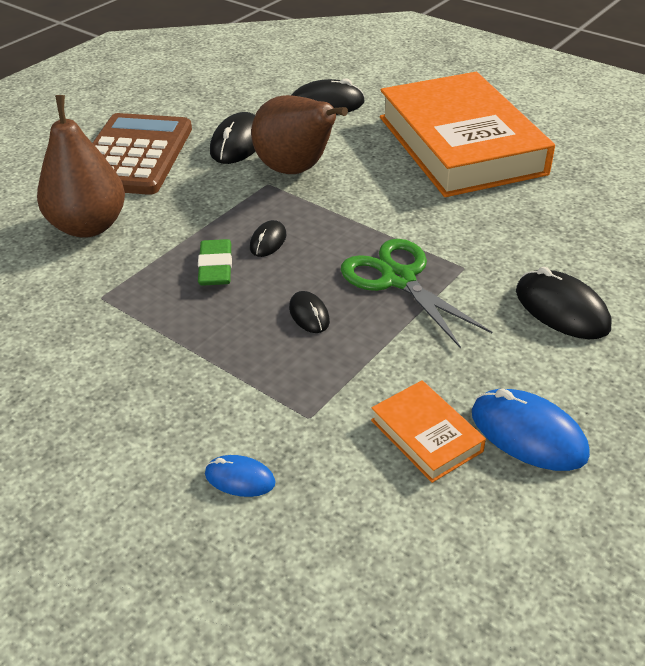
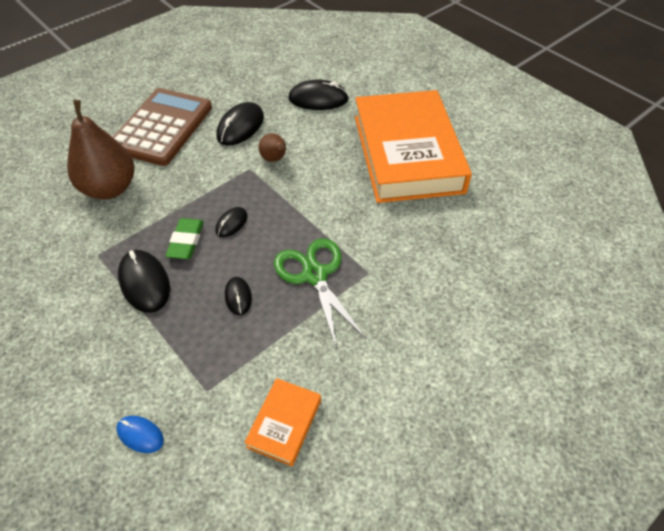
camera: 10 degrees right, 10 degrees up
brown pear [251,95,348,174] -> brown pear [259,133,286,162], size x0.47
orange book [371,380,486,483] -> orange book turned 45 degrees clockwise [244,378,321,466]
blue mouse [472,388,590,471] -> none
black mouse [516,267,611,339] -> black mouse moved to [118,250,170,313]

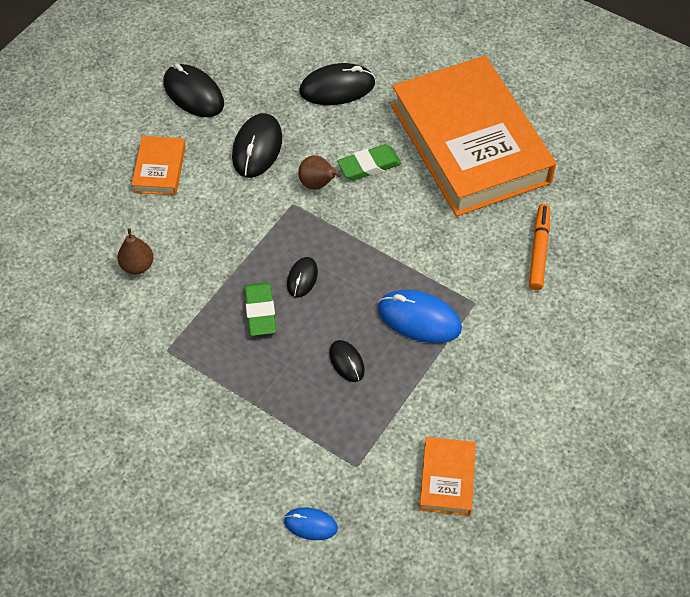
camera: 15 degrees left, 5 degrees up
brown pear [67,100,135,199] -> brown pear [117,228,154,274], size x0.47
brown calculator [113,88,212,166] -> orange book [132,136,186,195]
black mouse [118,250,170,313] -> black mouse moved to [163,64,224,117]
green scissors [274,238,366,349] -> blue mouse [378,290,462,343]
none -> green eraser [337,144,402,181]
none -> orange marker [529,204,550,290]

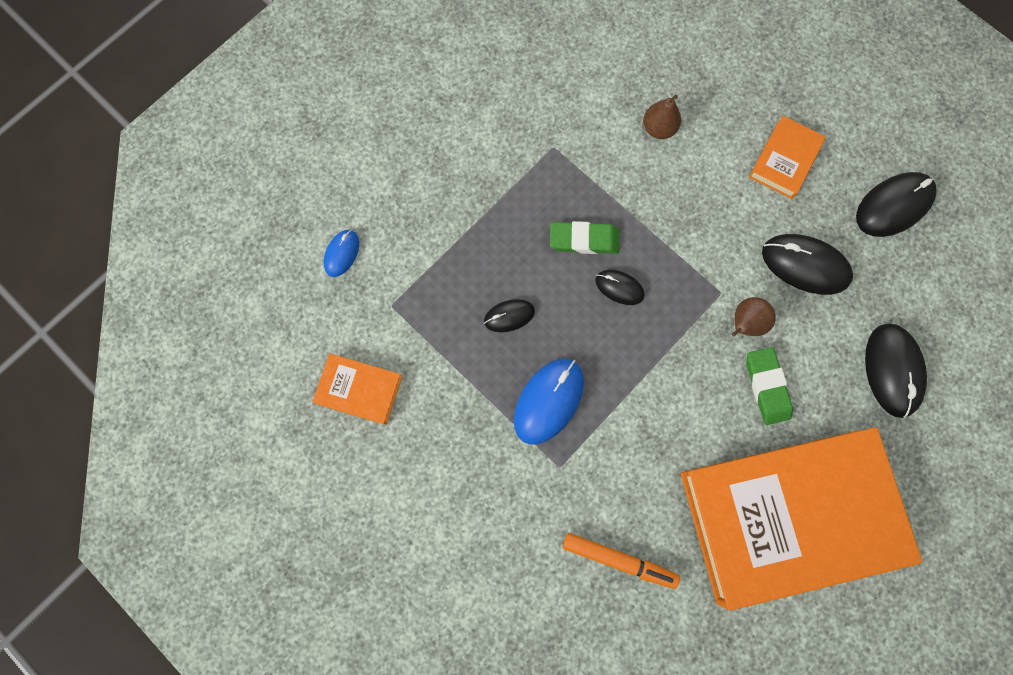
camera: 100 degrees right, 20 degrees up
orange book [132,136,186,195] -> orange book turned 75 degrees counterclockwise [749,116,826,199]

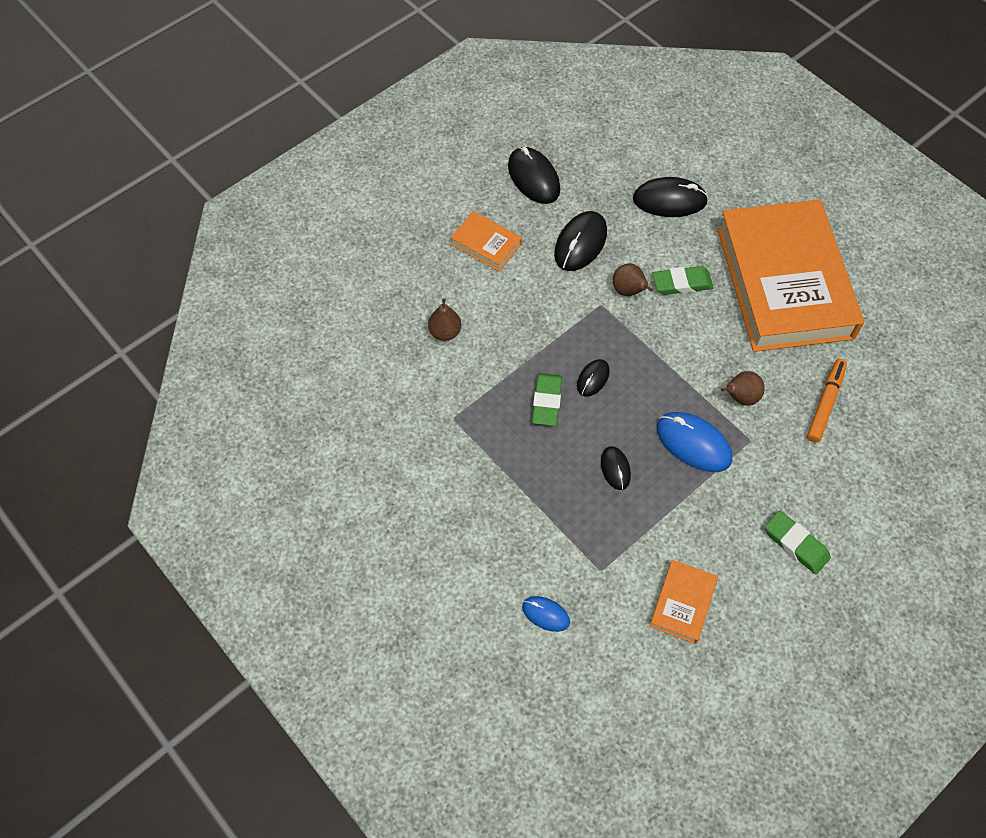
camera: 85 degrees left, 15 degrees down
none -> brown pear [721,371,765,406]
none -> green eraser [765,511,831,574]

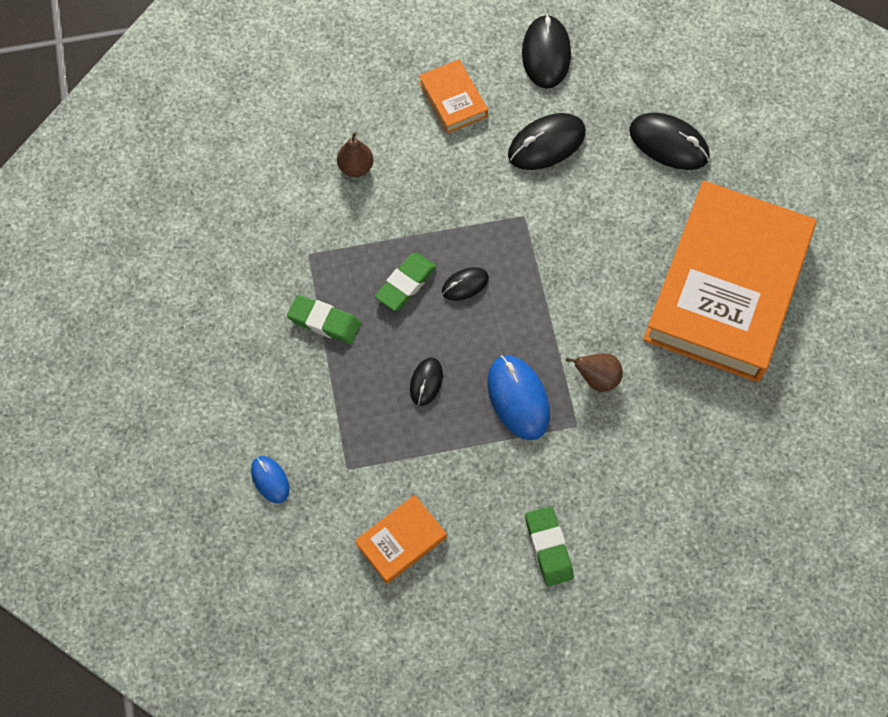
camera: 30 degrees right, 5 degrees up
brown pear [613,263,653,296] -> none
green eraser [652,266,713,295] -> green eraser moved to [287,295,361,344]
orange marker [807,359,847,443] -> none

